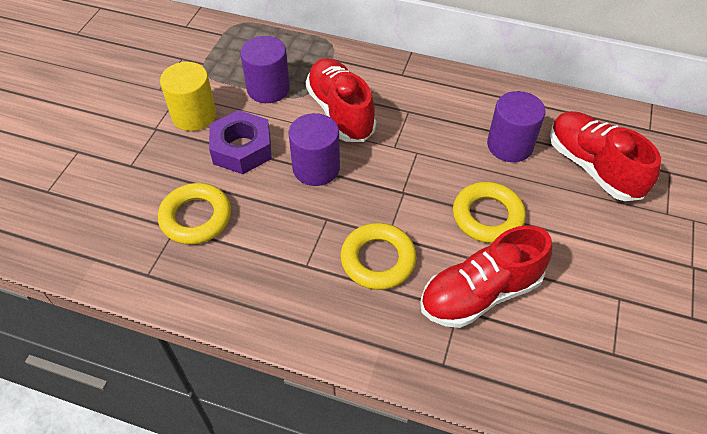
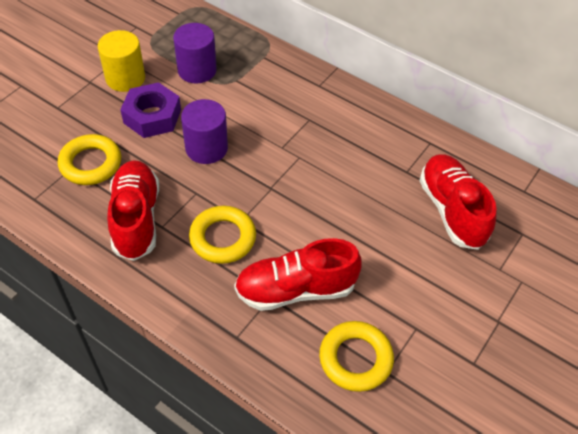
camera: 15 degrees right, 0 degrees up
red shoe [306,58,376,142] -> red shoe moved to [107,160,159,261]
yellow ring [453,182,526,243] -> yellow ring moved to [319,321,394,392]
purple cylinder [487,91,546,162] -> none

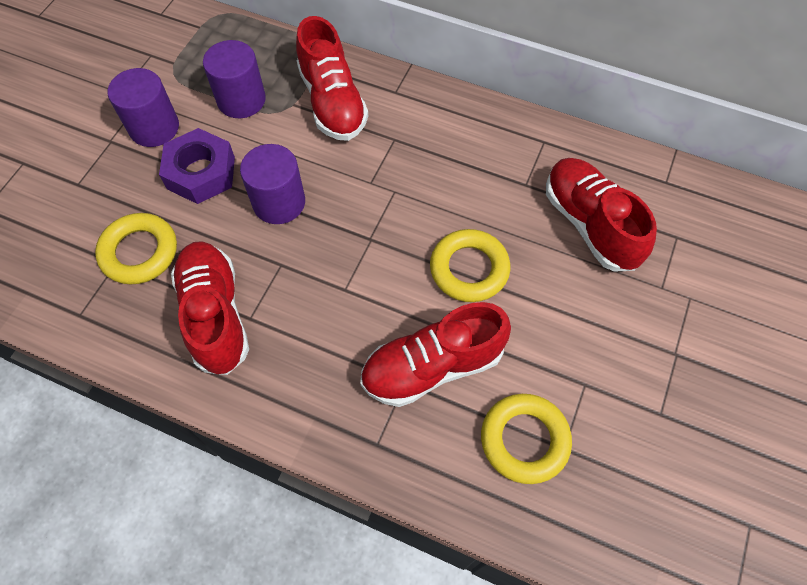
camera: 10 degrees left, 10 degrees up
yellow cylinder [98,30,145,92] -> purple cylinder [108,68,179,147]
yellow ring [189,206,256,264] -> yellow ring moved to [430,229,510,302]
none -> red shoe [296,16,368,141]

